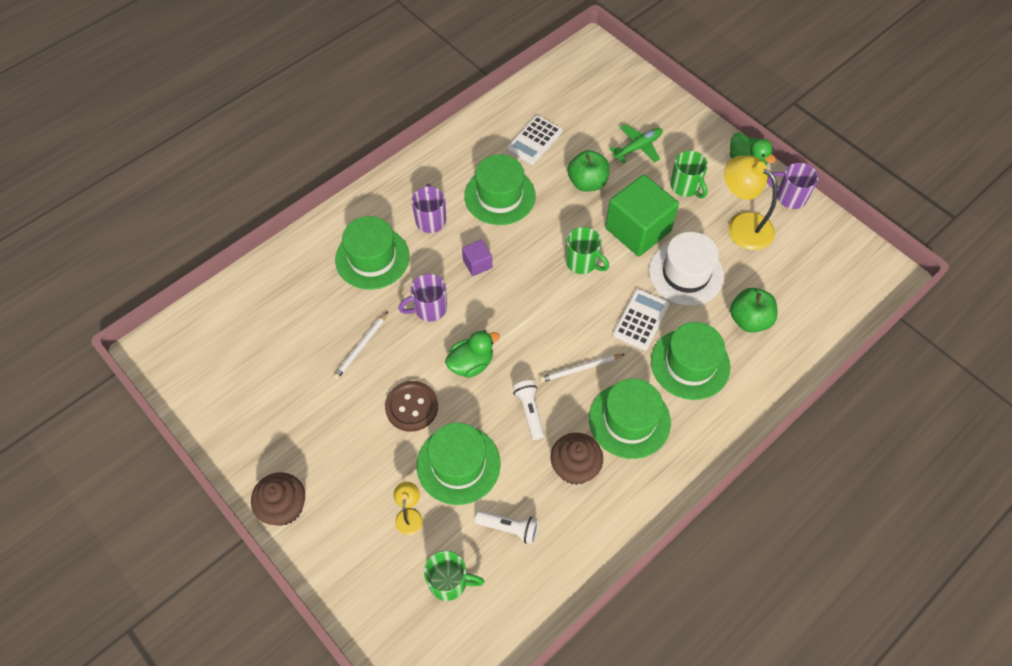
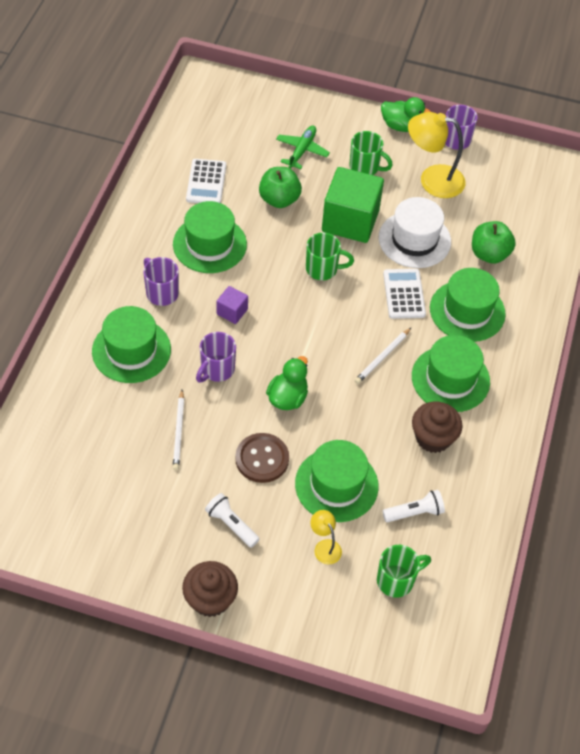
camera: 35 degrees left, 5 degrees down
white flashlight [513,380,544,440] -> white flashlight moved to [205,493,260,548]

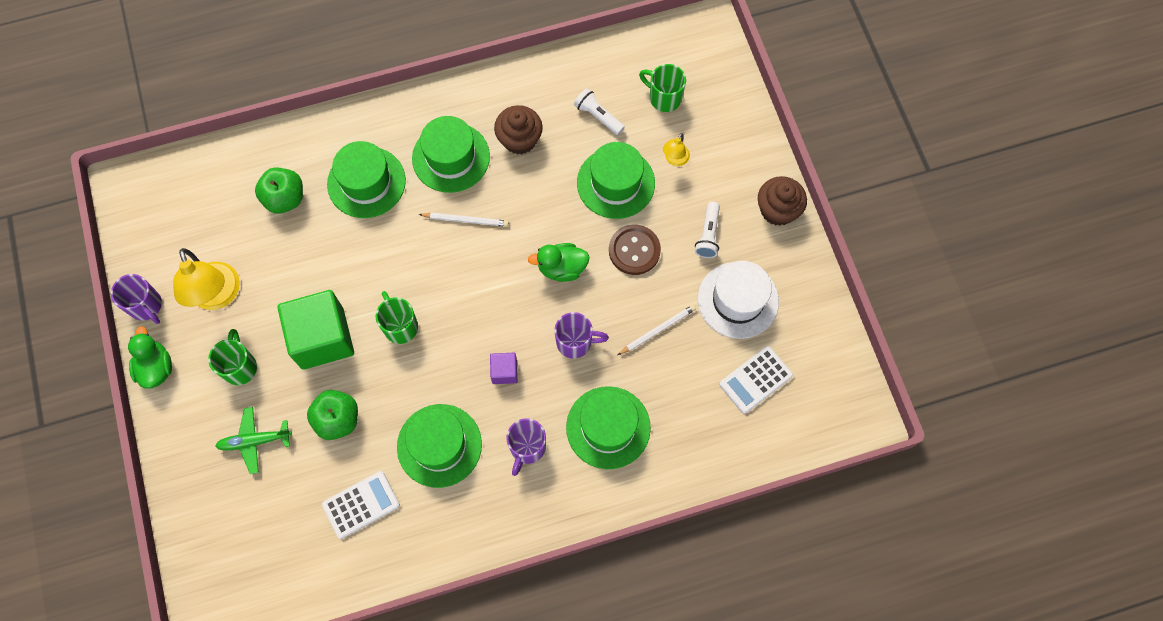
camera: 120 degrees left, 15 degrees up
white hat [379,197,451,268] -> white hat moved to [698,261,779,339]
white calculator [383,269,426,319] -> white calculator moved to [719,346,793,414]

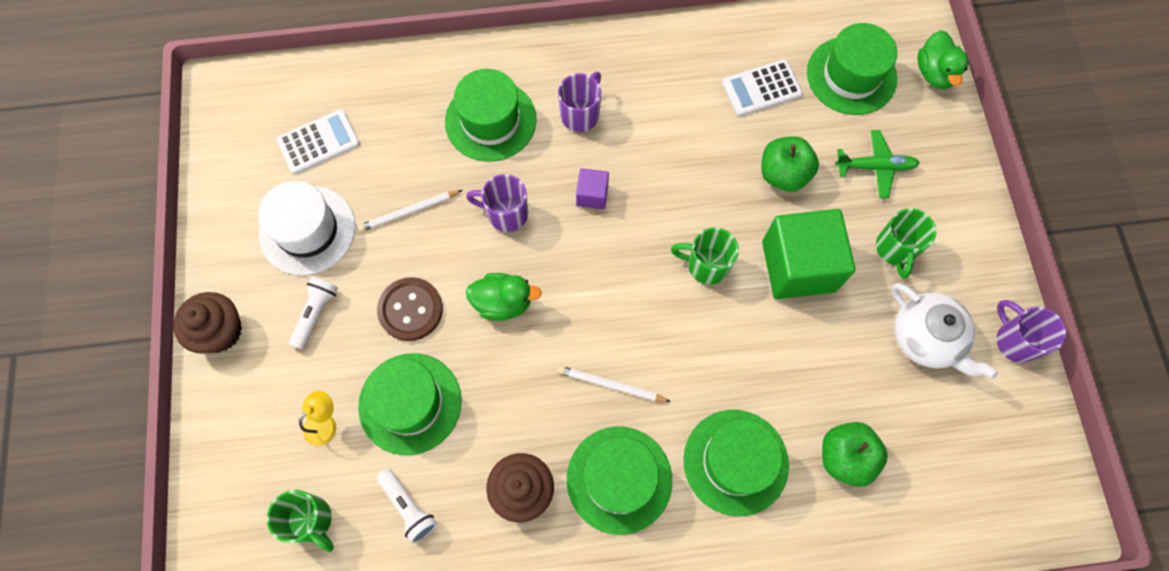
camera: 170 degrees left, 0 degrees up
green duck [128,326,172,389] -> green duck moved to [918,30,969,89]
yellow lamp [173,248,240,310] -> white teapot [891,283,998,379]
green mug [376,291,418,344] -> green mug turned 120 degrees clockwise [671,227,739,285]
green hat [397,404,482,488] -> green hat moved to [807,23,897,115]

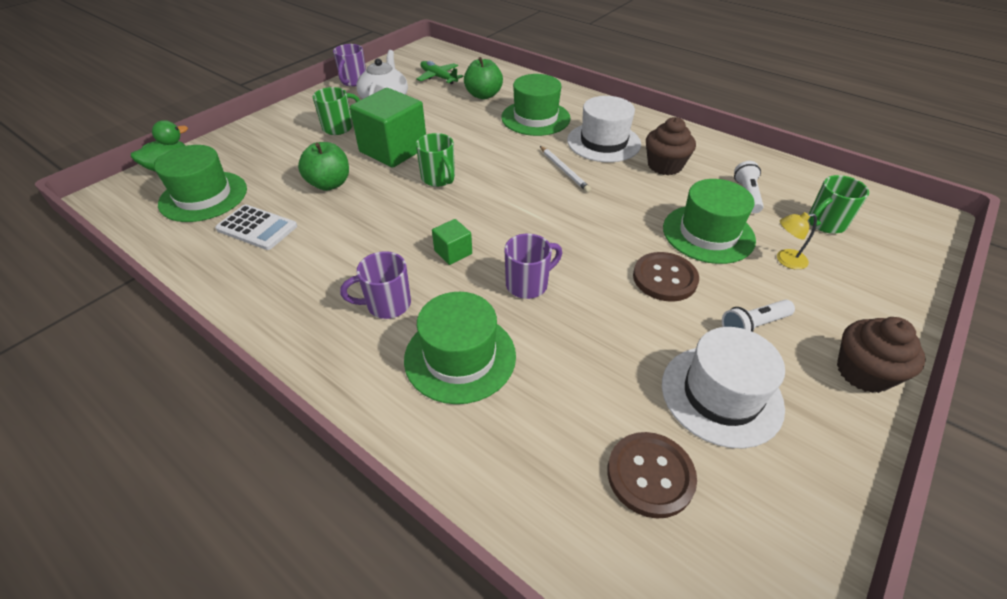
camera: 135 degrees left, 25 degrees down
green mug [266,490,334,552] -> green mug turned 120 degrees counterclockwise [808,175,869,234]
white calculator [276,109,360,174] -> brown button [607,432,697,519]
white pencil [358,190,462,232] -> none
purple mug [466,174,528,232] -> purple mug turned 90 degrees counterclockwise [504,234,562,299]
green duck [466,273,542,321] -> none
green hat [567,427,672,535] -> white hat [567,96,641,162]
purple cube [576,169,609,209] -> green cube [432,219,472,265]
green plane [835,130,920,198] -> green plane moved to [417,61,464,84]

